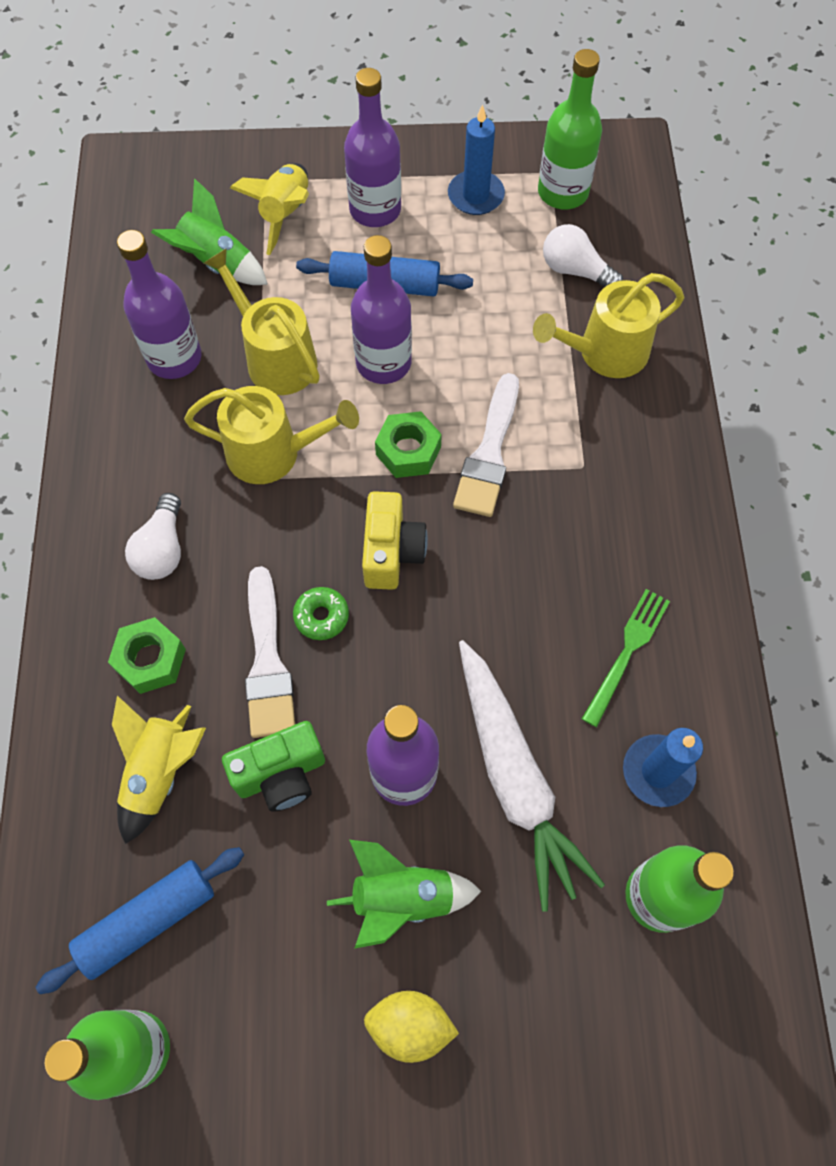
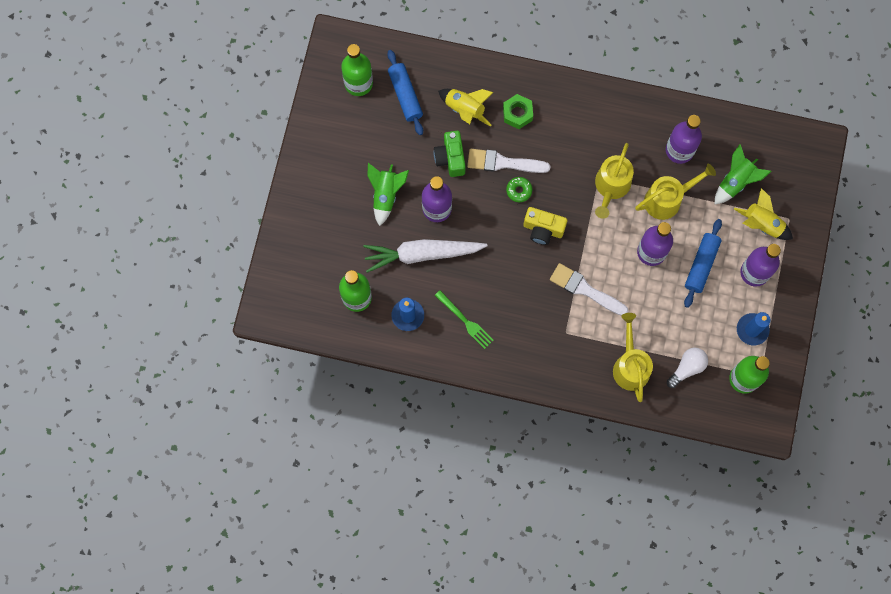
camera: 105 degrees right, 10 degrees up
white light bulb [125,493,181,580] -> none
yellow lemon [364,991,459,1063] -> none
green nut [375,411,442,478] -> none

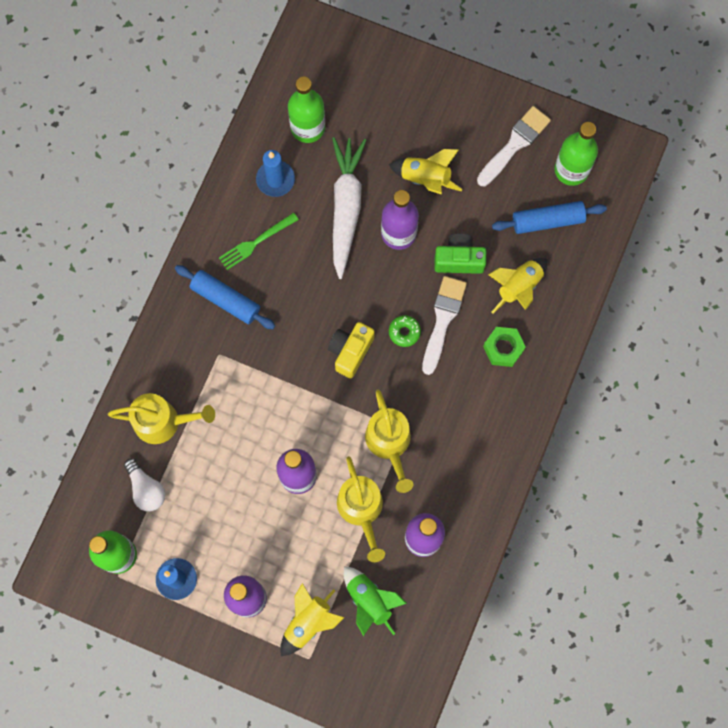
camera: 100 degrees right, 0 degrees up
green rocket [367,163,409,226] -> yellow rocket [388,149,462,195]
white brush [550,263,628,316] -> white brush moved to [477,106,551,186]
yellow watering can [595,143,634,219] -> yellow watering can turned 135 degrees counterclockwise [365,389,413,493]
blue rolling pin [684,219,722,308] -> blue rolling pin moved to [175,265,275,329]

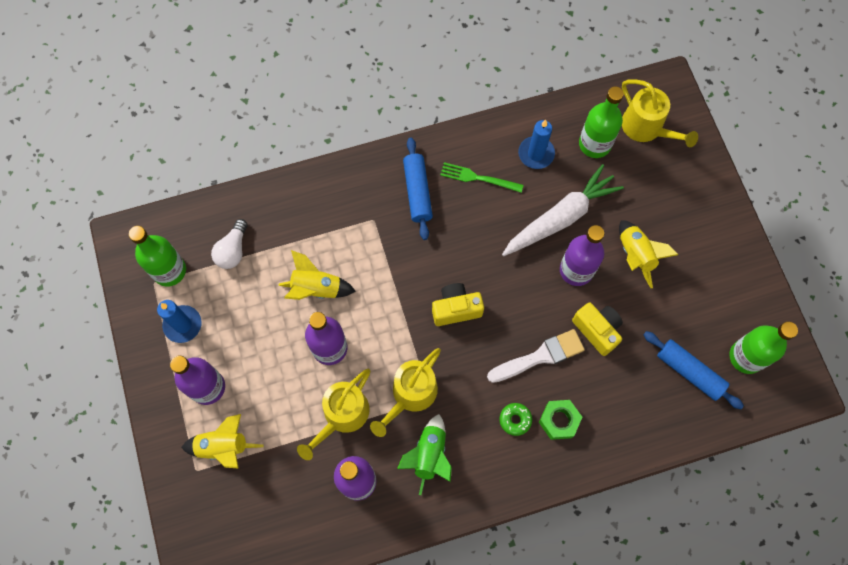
camera: 50 degrees right, 5 degrees down
yellow watering can [108,393,215,444] -> yellow watering can moved to [622,80,698,147]
green rocket [344,566,407,636] -> green rocket moved to [397,414,452,495]
green donut [389,315,421,347] -> green donut moved to [499,403,532,436]
green camera [434,233,486,274] -> yellow camera [572,302,623,356]
white brush [477,106,551,186] -> none
yellow rocket [488,258,548,314] -> yellow rocket moved to [278,250,356,300]

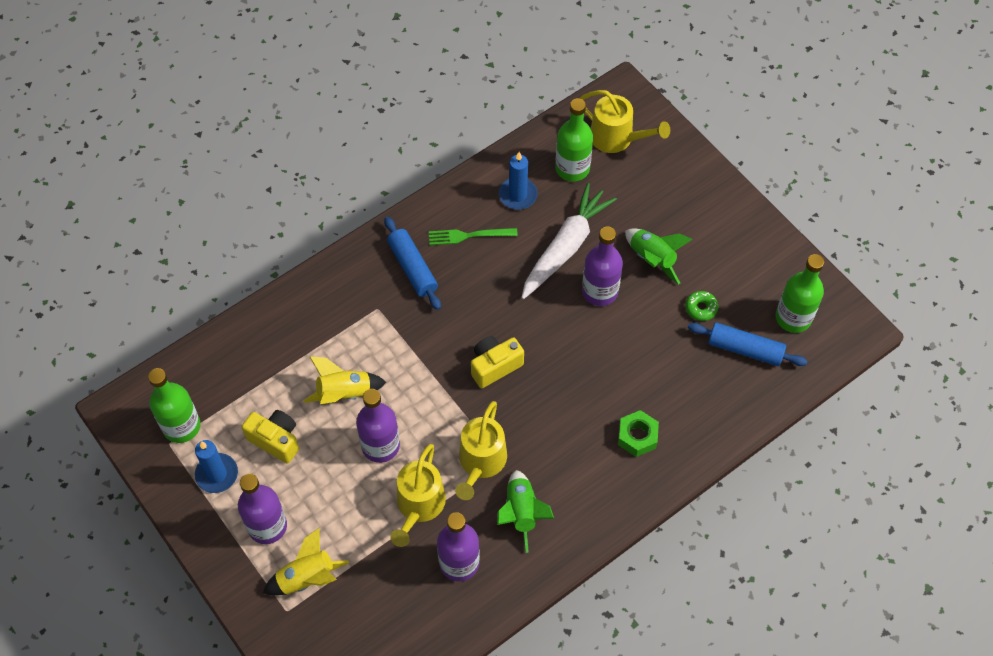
camera: 20 degrees left, 10 degrees down
white light bulb [211,219,248,269] -> none
white brush [487,329,585,383] -> none
green donut [499,403,532,436] -> green donut moved to [685,291,718,321]
yellow camera [572,302,623,356] -> yellow camera moved to [242,410,299,464]
yellow rocket [619,220,678,288] -> green rocket [625,228,693,285]

